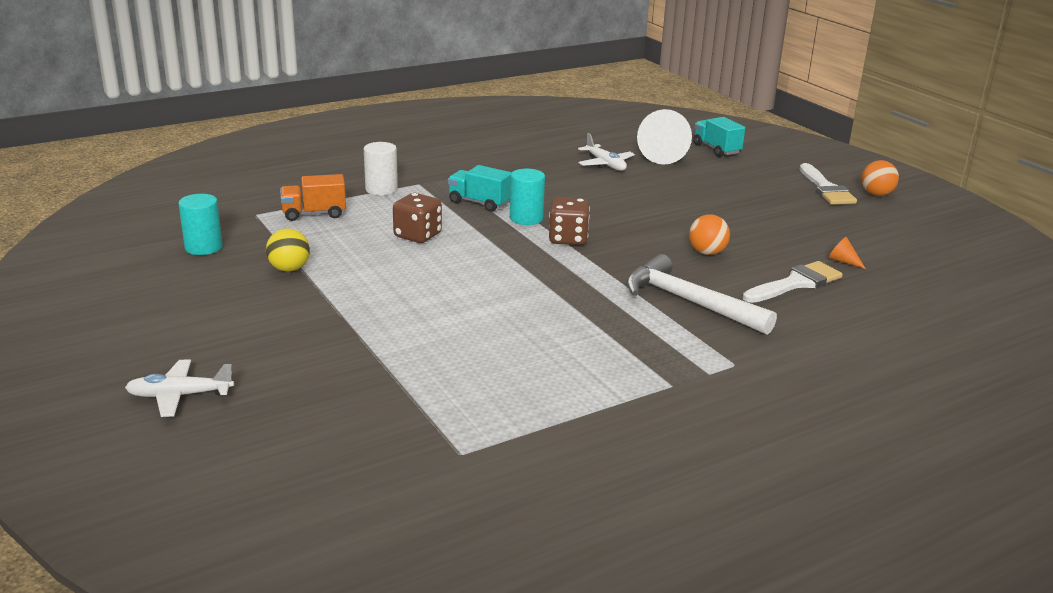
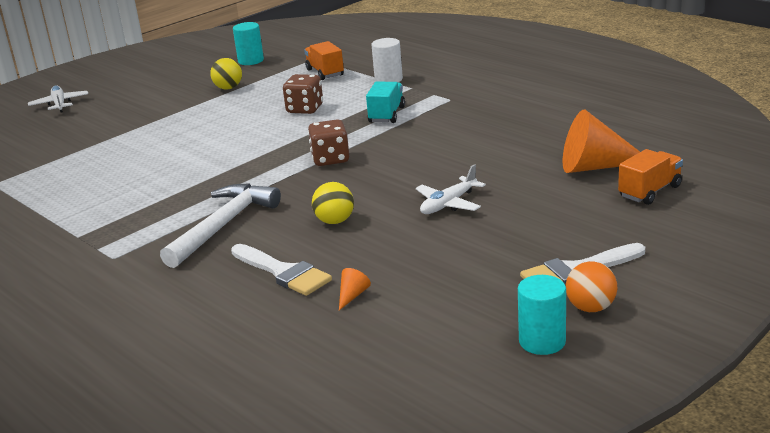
camera: 80 degrees right, 0 degrees up
turquoise cylinder [510,169,545,225] -> turquoise cylinder moved to [518,275,566,355]
white plane [578,133,635,171] -> white plane moved to [416,164,486,214]
white cone [637,109,692,165] -> orange cone [563,109,640,173]
orange ball [689,214,730,255] -> yellow ball [312,182,354,224]
turquoise truck [693,117,745,157] -> orange truck [618,149,683,205]

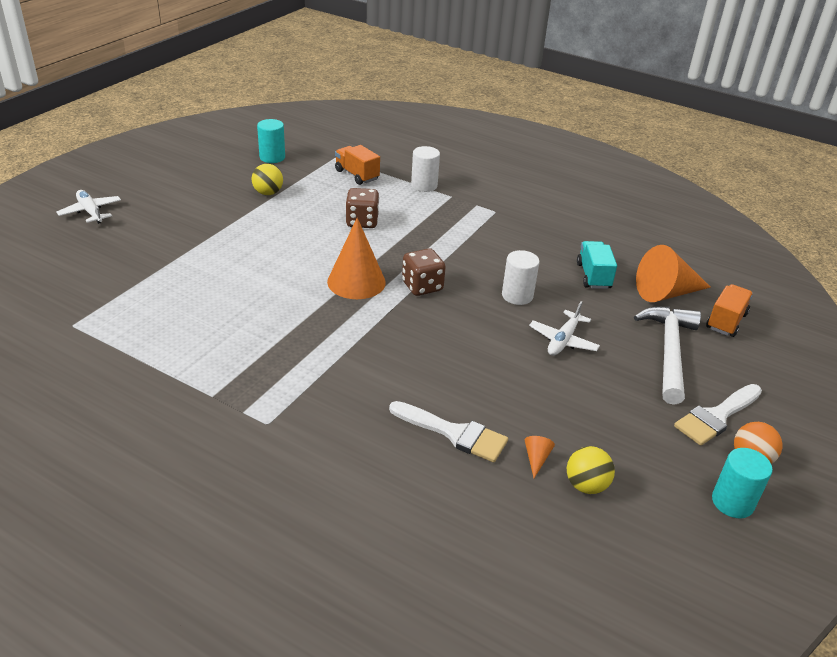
camera: 20 degrees left, 10 degrees up
white hammer [160,183,281,268] -> white hammer moved to [634,307,701,405]
yellow ball [312,182,354,224] -> yellow ball moved to [567,446,615,494]
turquoise truck [366,82,405,123] -> turquoise truck moved to [577,241,617,289]
none -> orange cone [327,218,386,299]
none -> white cylinder [502,250,540,305]

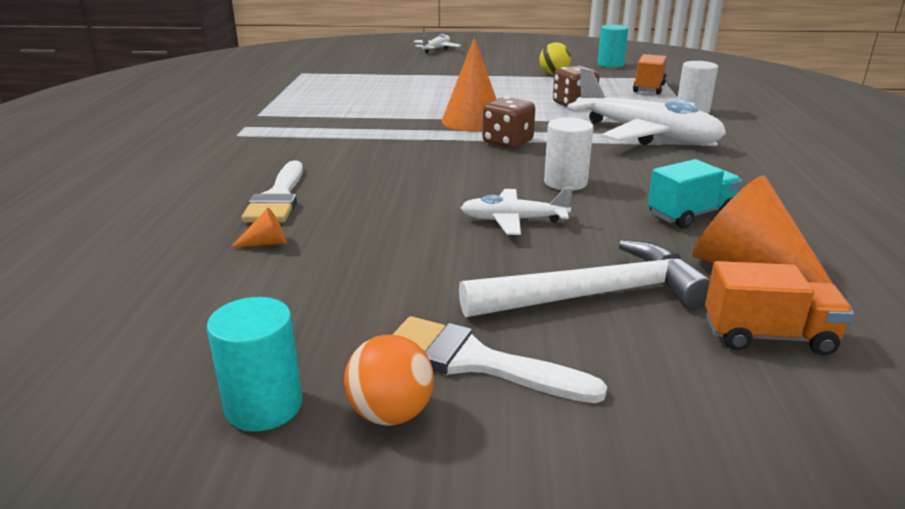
camera: 65 degrees right, 10 degrees down
yellow ball [567,446,615,494] -> none
none -> white plane [567,68,726,145]

